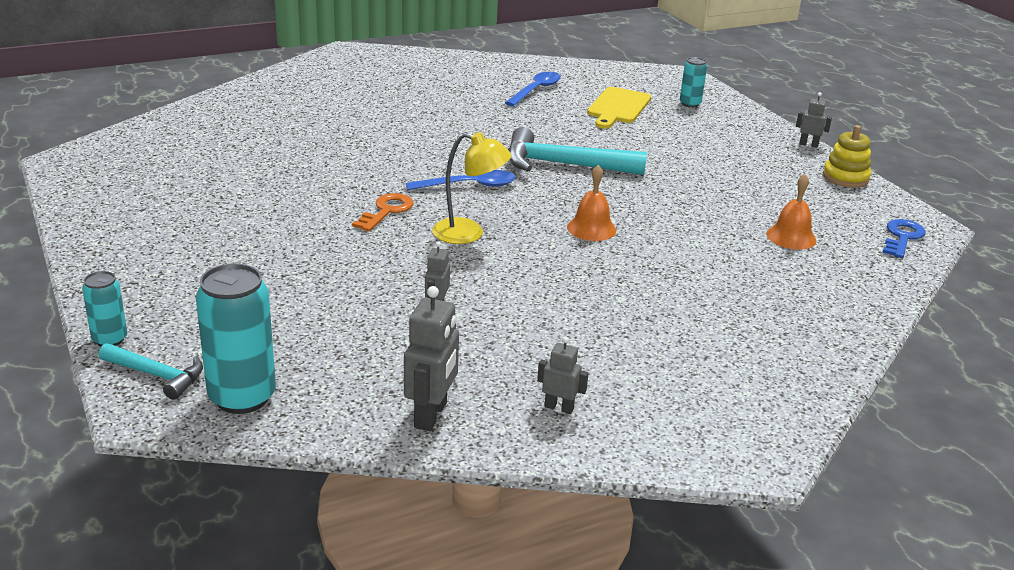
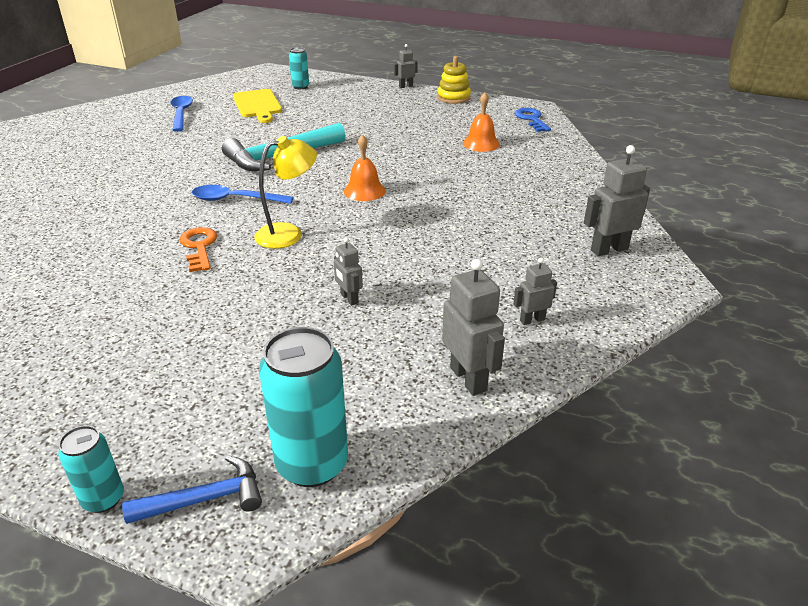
camera: 40 degrees left, 5 degrees up
turquoise hammer [99,343,203,400] -> blue hammer [122,455,262,524]
blue spoon [406,170,516,190] -> blue spoon turned 120 degrees counterclockwise [192,185,294,204]
none -> grey robot [584,145,650,257]

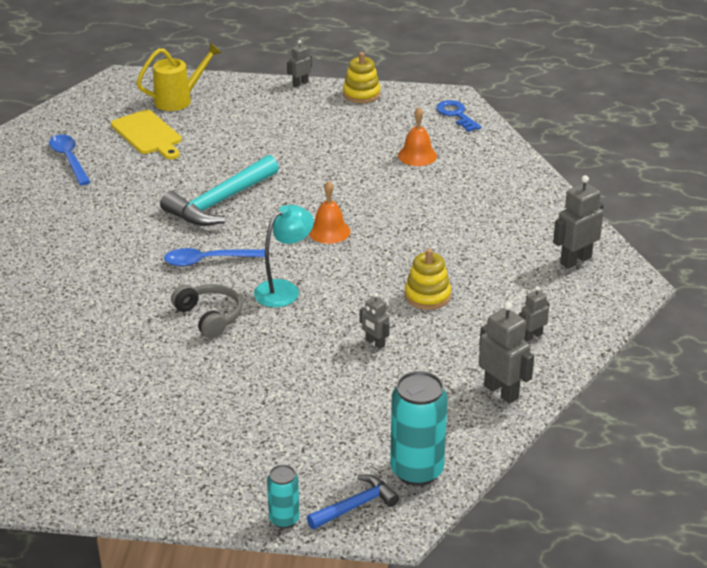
camera: 15 degrees left, 0 degrees up
orange key [179,227,217,272] -> grey headphones [171,284,242,339]
yellow lamp [254,136,317,249] -> turquoise lamp [254,205,314,307]
turquoise can [289,47,309,89] -> yellow watering can [136,42,222,111]
none -> yellow stacking toy [405,249,451,310]

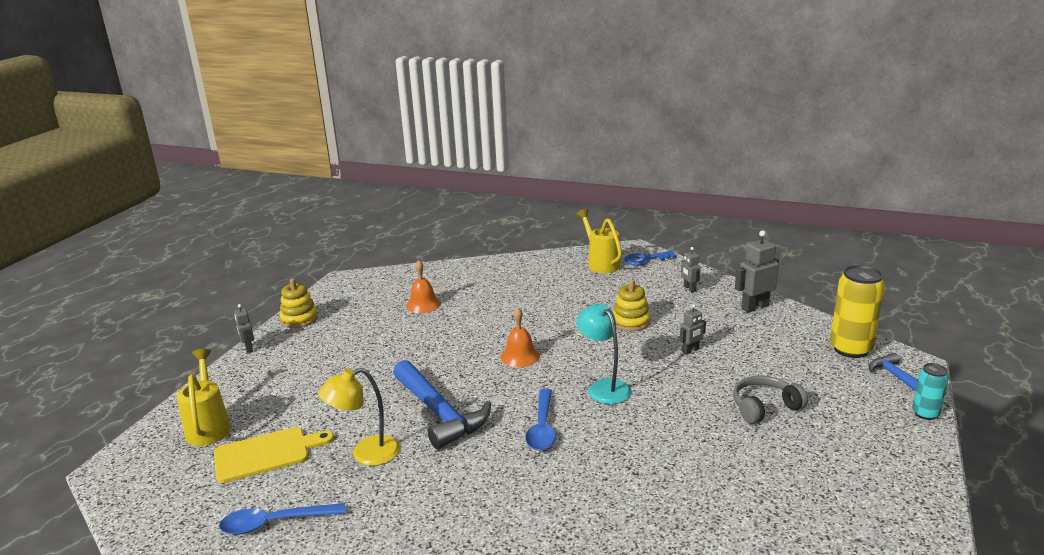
camera: 75 degrees left, 10 degrees down
turquoise hammer [160,155,279,226] -> blue hammer [393,360,491,449]
grey headphones [171,284,242,339] -> grey headphones moved to [733,376,808,424]
turquoise can [390,371,448,486] -> yellow can [830,265,885,358]
blue key [436,100,481,132] -> blue key moved to [624,251,677,266]
grey robot [553,175,604,269] -> yellow watering can [576,209,622,273]
none -> yellow lamp [318,368,400,466]

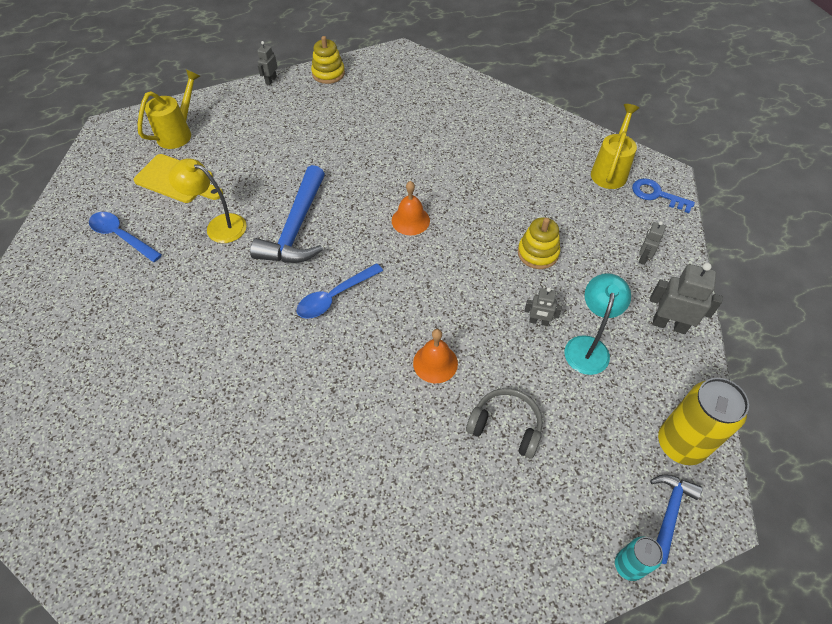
camera: 45 degrees right, 30 degrees up
orange bell [406,260,441,313] -> orange bell moved to [413,329,458,383]
turquoise lamp [577,304,632,404] -> turquoise lamp moved to [565,273,631,375]

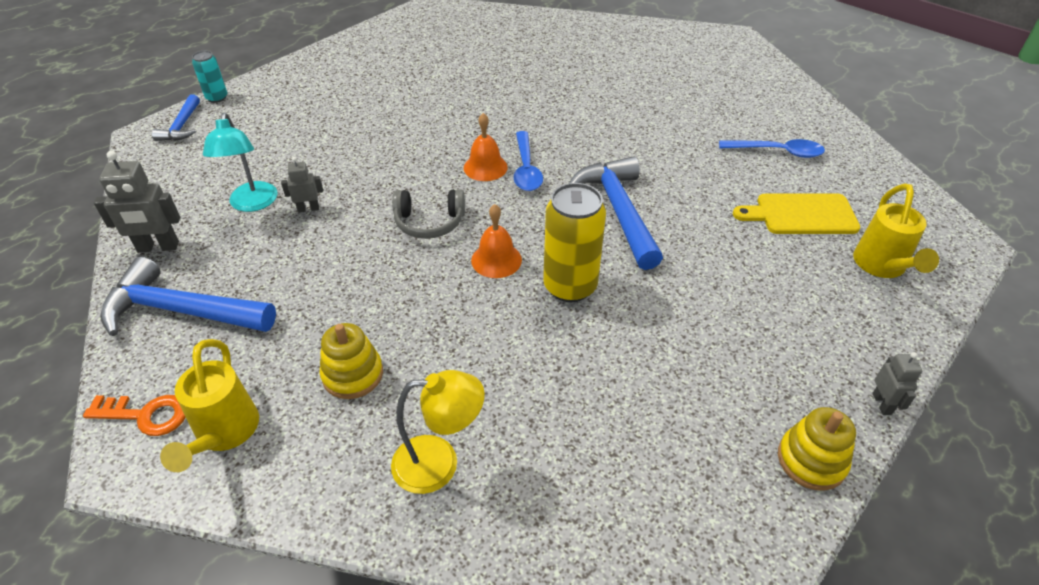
camera: 155 degrees right, 10 degrees down
yellow lamp [168,158,247,243] -> yellow lamp moved to [391,370,485,494]
blue spoon [297,263,383,319] -> blue spoon turned 150 degrees clockwise [514,131,543,191]
orange bell [413,329,458,383] -> orange bell moved to [464,113,508,181]
grey headphones [466,388,543,458] -> grey headphones moved to [392,189,465,239]
yellow stacking toy [518,217,560,269] -> yellow stacking toy moved to [320,323,383,399]
blue key [632,178,695,213] -> orange key [83,395,186,436]
grey robot [639,221,666,265] -> blue hammer [100,257,276,336]
yellow can [658,378,749,465] -> yellow can moved to [543,183,606,302]

